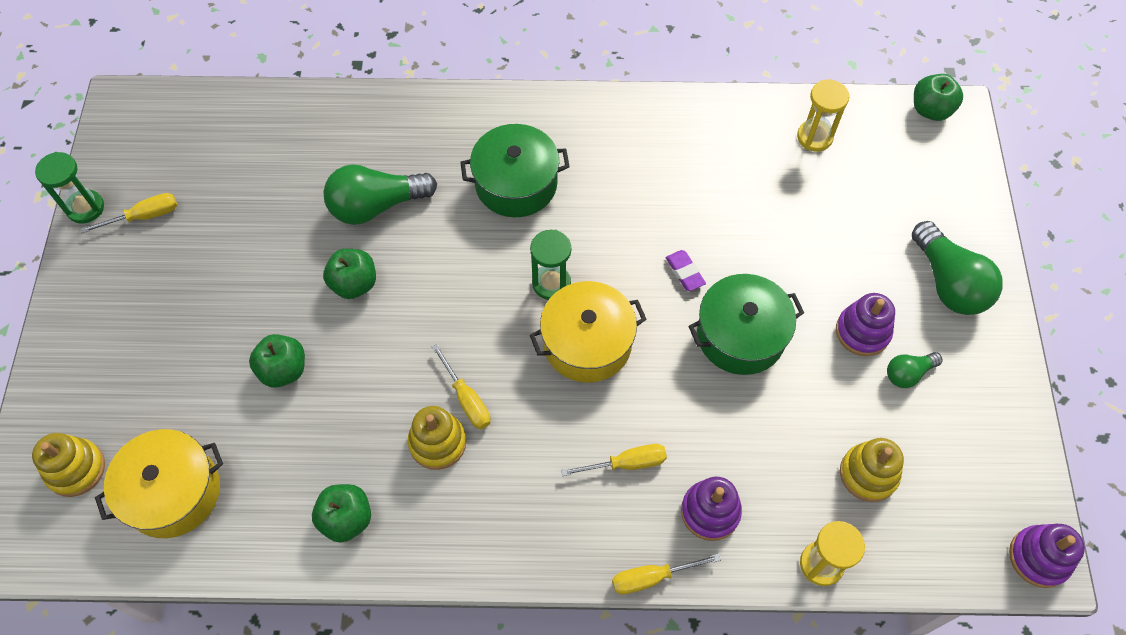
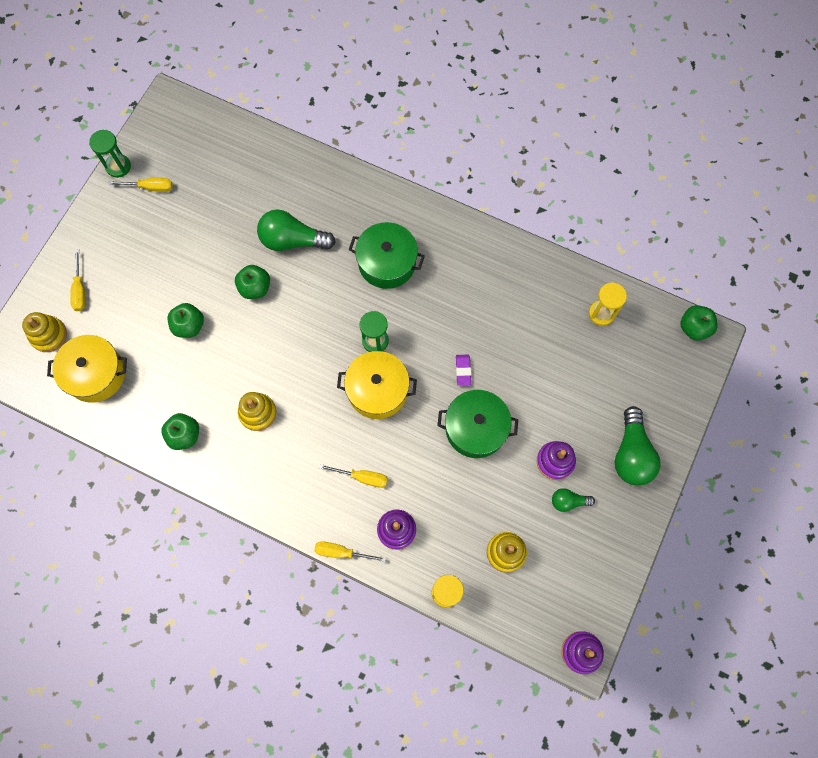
camera: 25 degrees right, 10 degrees up
yellow screwdriver [432,344,491,429] -> yellow screwdriver moved to [70,249,85,311]

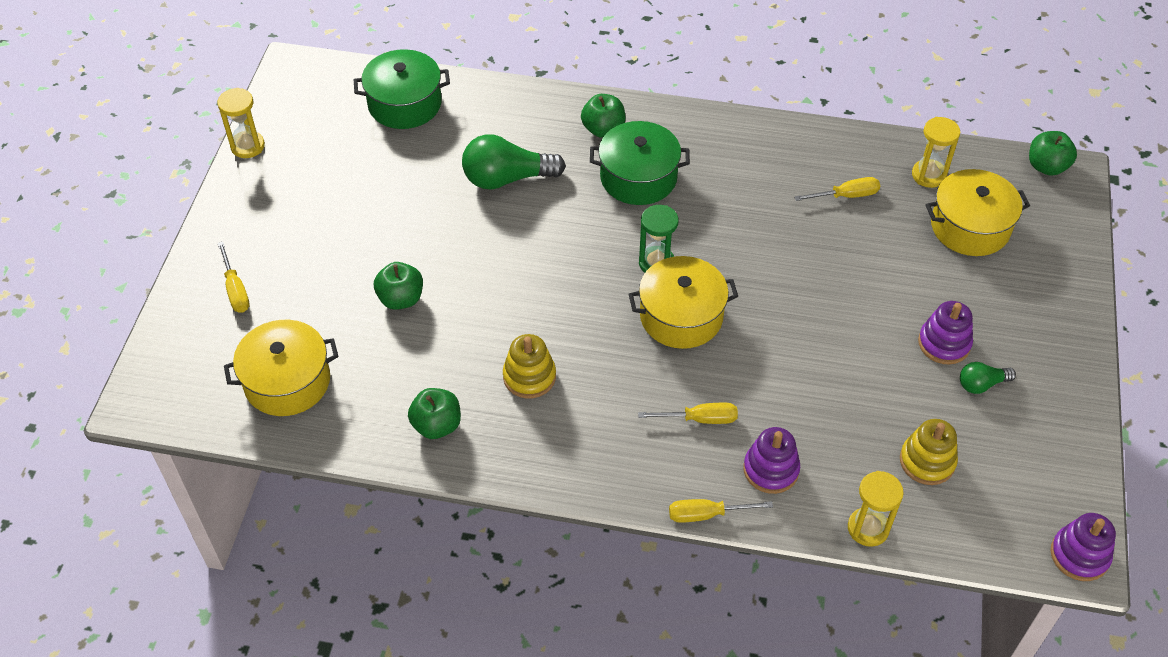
camera: 15 degrees left, 20 degrees down
yellow stacking toy [22,312,67,352] -> none
green hourglass [89,130,131,178] -> yellow hourglass [217,88,265,158]
yellow screwdriver [108,178,173,192] -> yellow screwdriver moved to [794,177,880,201]
green apple [235,265,270,299] -> green apple moved to [581,94,625,138]
green pot [437,390,518,458] -> green pot moved to [354,49,450,129]
purple eraser [456,355,471,386] -> none
green light bulb [615,406,661,486] -> none
none -> yellow pot [925,169,1030,256]

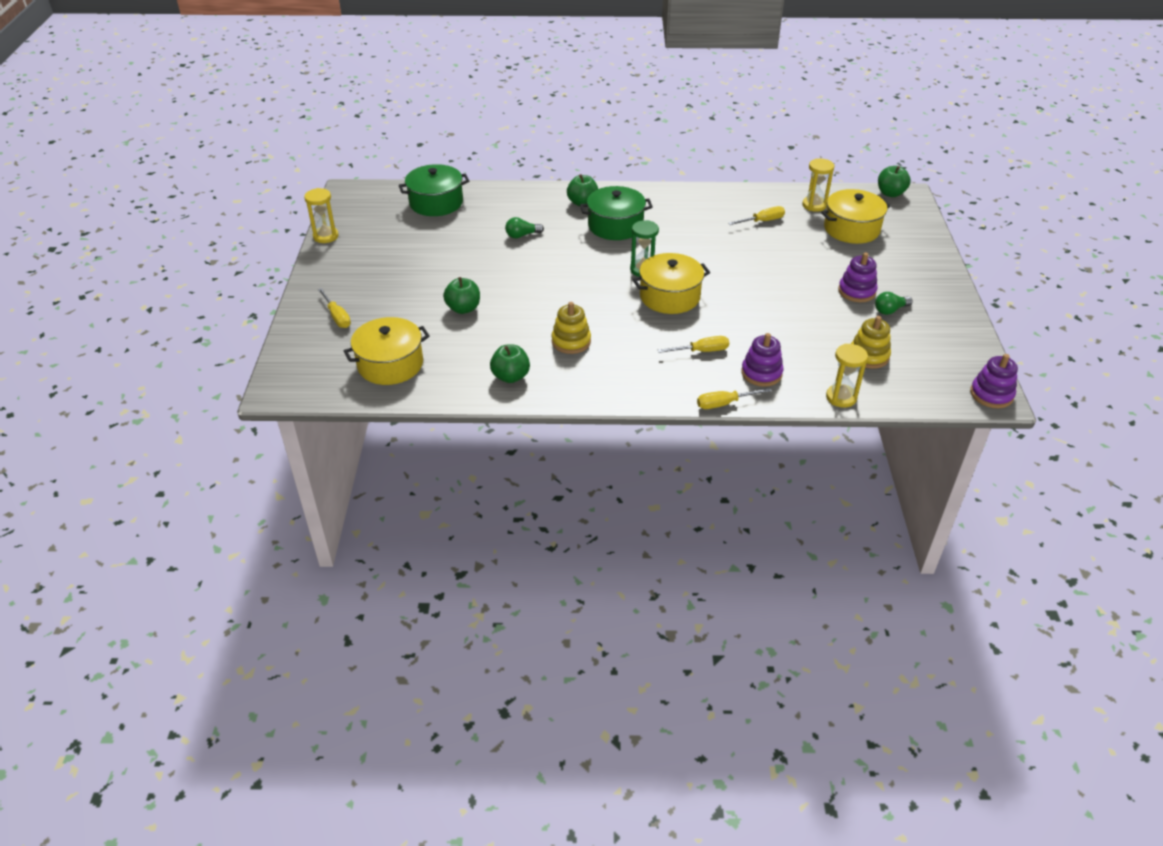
camera: 10 degrees left, 10 degrees down
green light bulb [462,135,566,189] -> green light bulb [505,217,544,238], size x0.53

